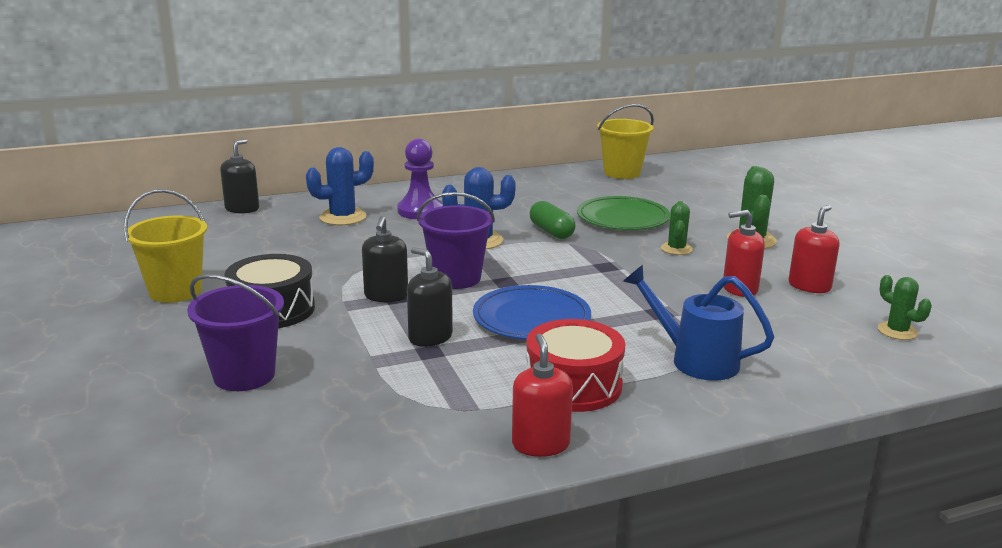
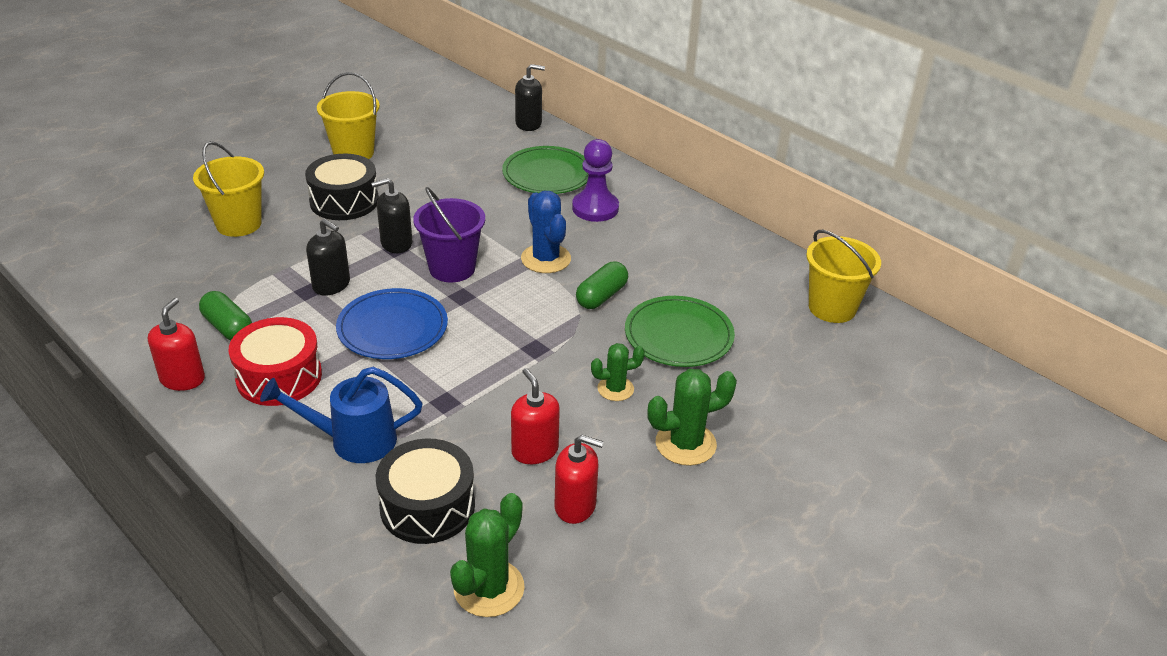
camera: 65 degrees right, 15 degrees up
purple bucket [187,274,284,391] -> yellow bucket [193,141,264,237]
blue cactus [306,147,374,225] -> green plate [502,146,589,194]
black soap dispenser [407,247,453,347] -> black soap dispenser turned 105 degrees clockwise [306,219,350,295]
red soap dispenser [512,334,573,457] -> red soap dispenser turned 45 degrees counterclockwise [148,298,205,391]
blue watering can [623,265,774,381] -> blue watering can turned 105 degrees counterclockwise [260,367,422,463]
green cactus [878,275,932,340] -> green cactus [450,493,525,617], size x1.58
none -> green capsule [199,291,252,340]
none -> black drum [376,439,475,544]

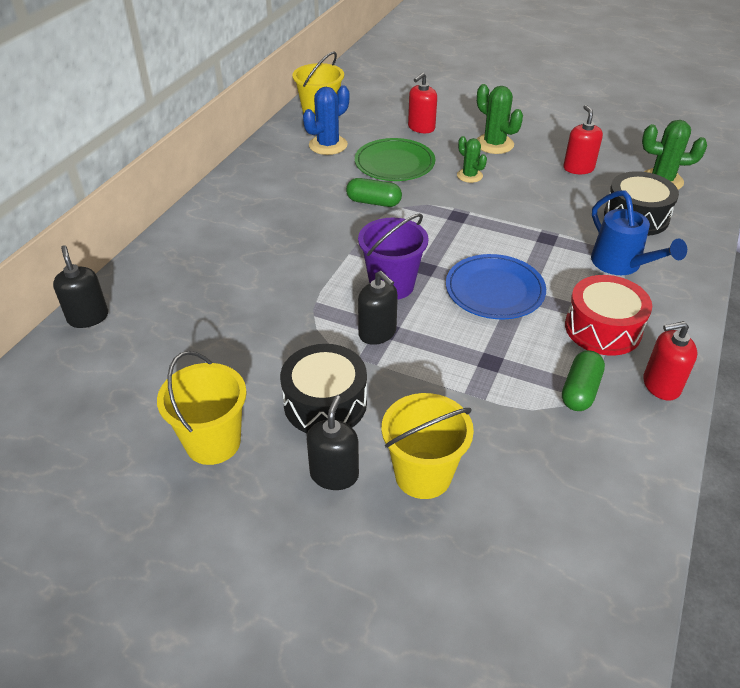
camera: 110 degrees left, 5 degrees up
black soap dispenser [306,219,350,295] -> black soap dispenser moved to [307,395,359,490]
green plate [502,146,589,194] -> none
red soap dispenser [511,368,560,464] -> red soap dispenser moved to [408,73,437,133]
blue cactus [521,191,571,273] -> blue cactus moved to [303,85,349,155]
purple pawn [572,139,619,222] -> none

